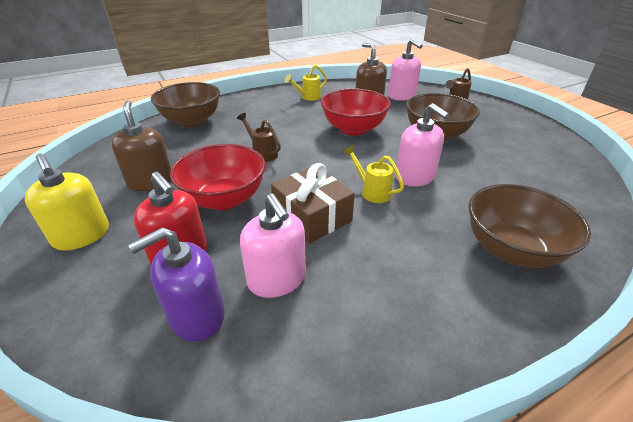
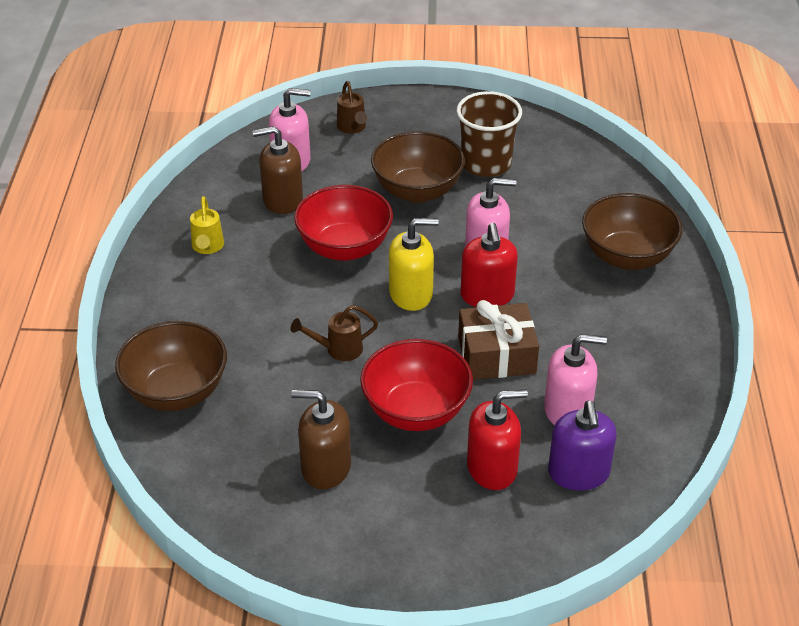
camera: 60 degrees left, 5 degrees up
yellow soap dispenser [25,154,109,251] -> yellow soap dispenser moved to [389,218,439,311]
yellow watering can [344,145,404,203] -> red soap dispenser [461,223,518,307]
none -> brown cup [457,91,522,177]

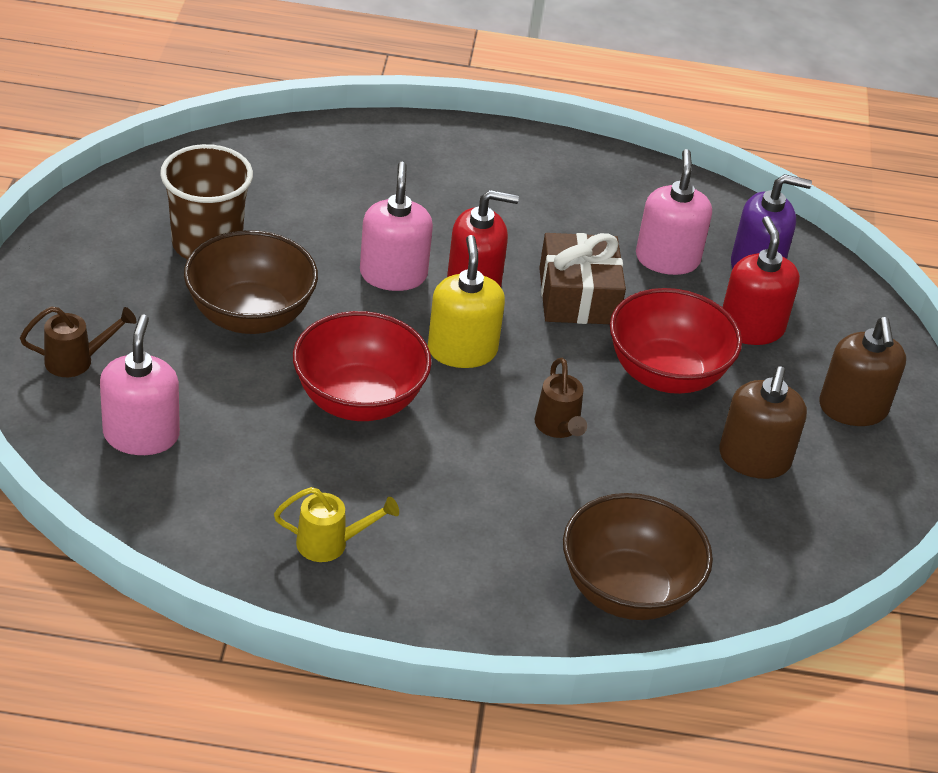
camera: 90 degrees left, 0 degrees up
brown soap dispenser [253,126,303,214] -> brown soap dispenser moved to [819,317,906,426]
brown bowl [582,193,682,270] -> none

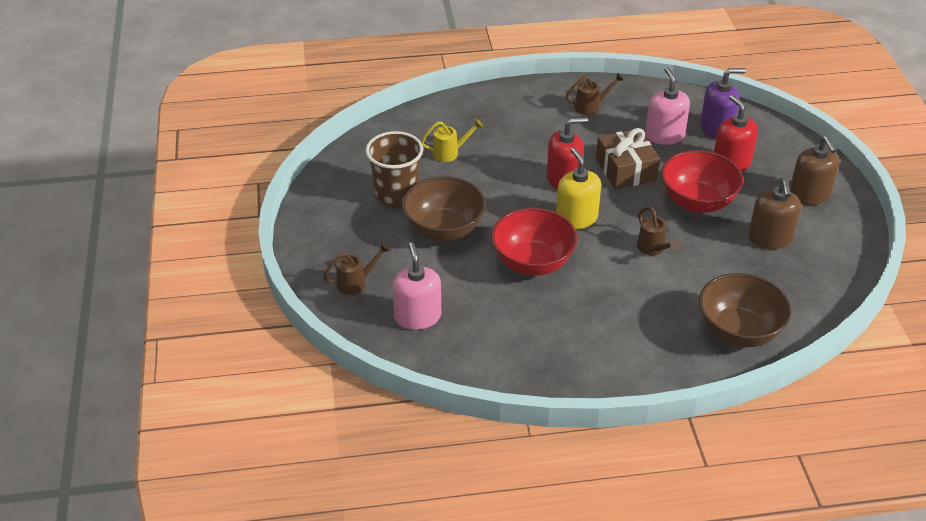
camera: 10 degrees left, 0 degrees up
yellow watering can [274,487,399,562] -> yellow watering can moved to [421,119,483,162]
pink soap dispenser [360,161,433,291] -> none
none -> brown watering can [566,72,624,115]

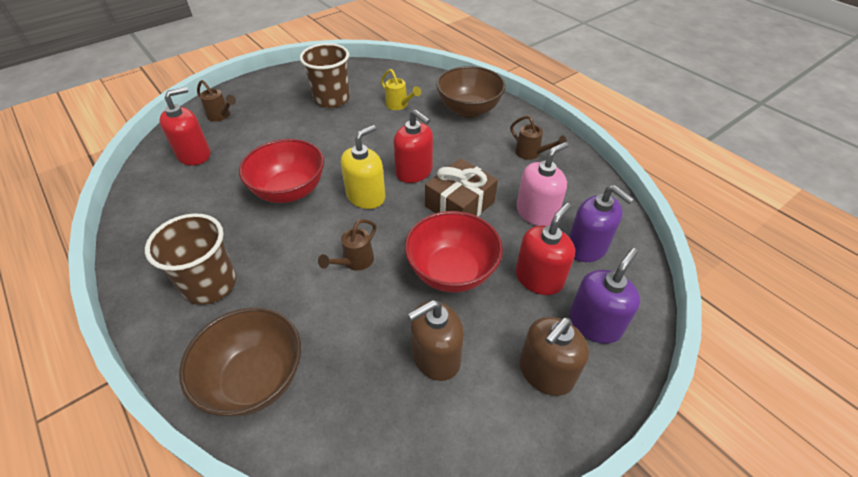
camera: 60 degrees right, 5 degrees up
pink soap dispenser [392,242,441,330] -> red soap dispenser [159,87,210,166]
brown bowl [402,176,486,241] -> brown bowl moved to [436,66,506,118]
none -> brown cup [145,213,236,305]
none -> purple soap dispenser [569,248,640,344]

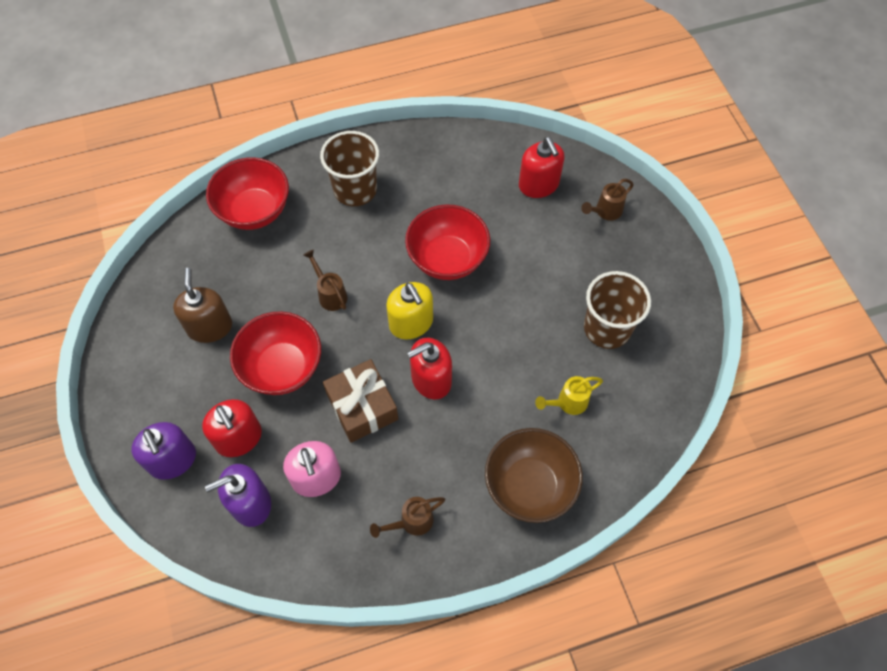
camera: 110 degrees right, 15 degrees up
brown bowl [179,307,301,417] -> red bowl [206,157,289,230]
brown soap dispenser [519,317,589,396] -> none

